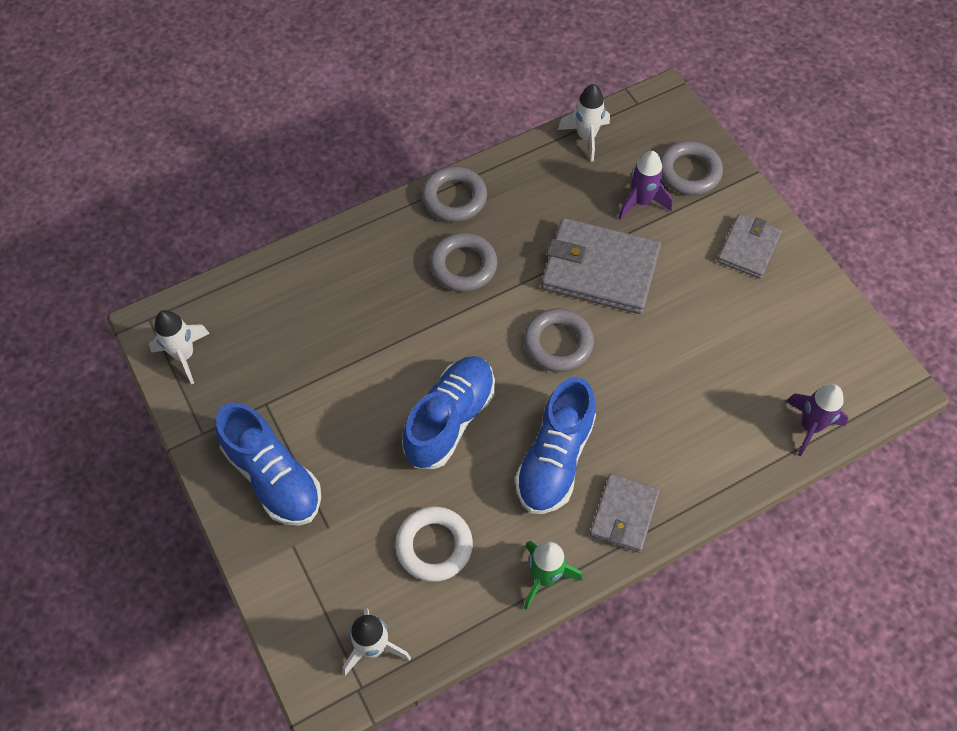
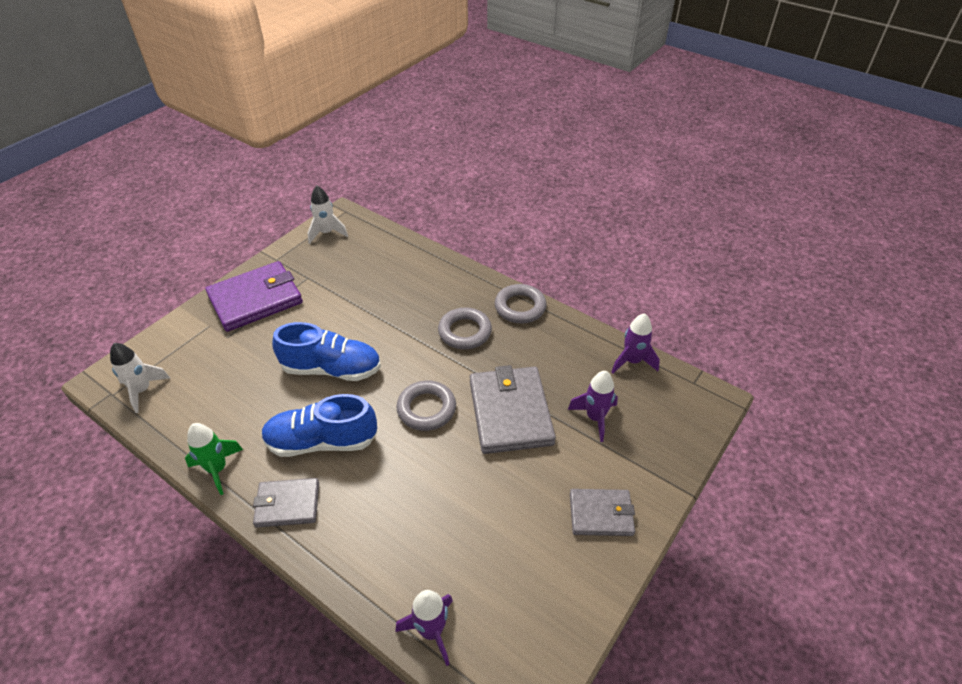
camera: 65 degrees right, 15 degrees down
blue shoe [215,402,321,526] -> purple wallet [205,261,303,332]
white ring [395,507,473,582] -> none
white rocket [558,84,610,162] -> purple rocket [611,313,660,374]
grey ring [660,141,723,195] -> none

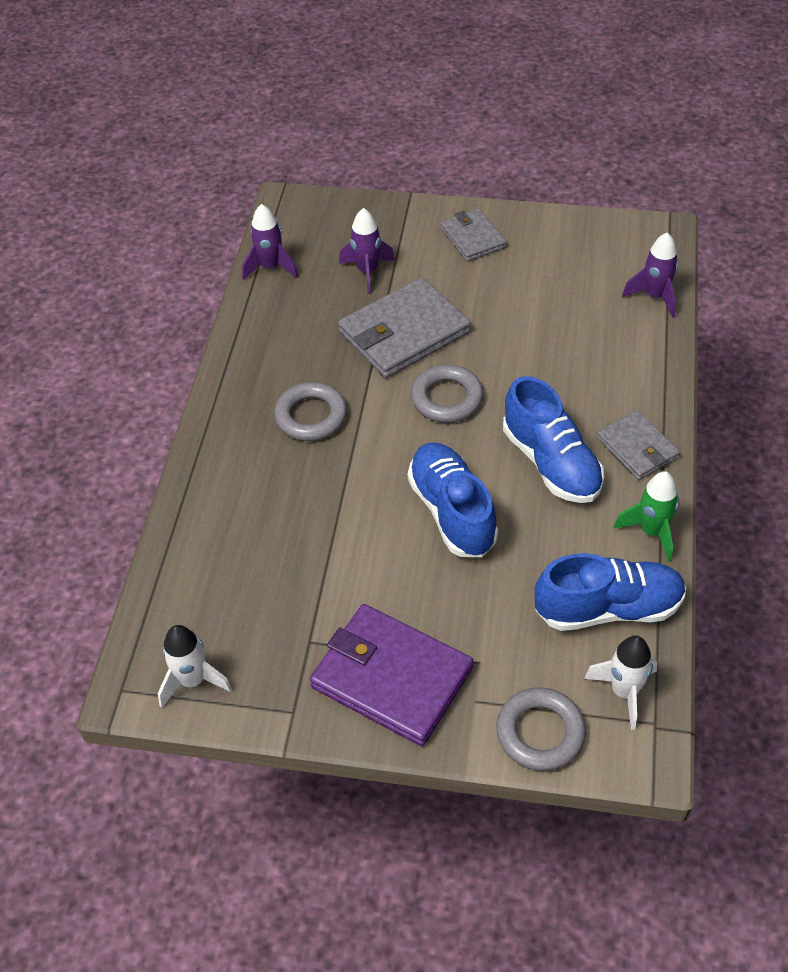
camera: 115 degrees left, 5 degrees up
grey ring [495,284,547,324] -> grey ring moved to [496,687,586,771]
none -> blue shoe [535,553,686,631]

